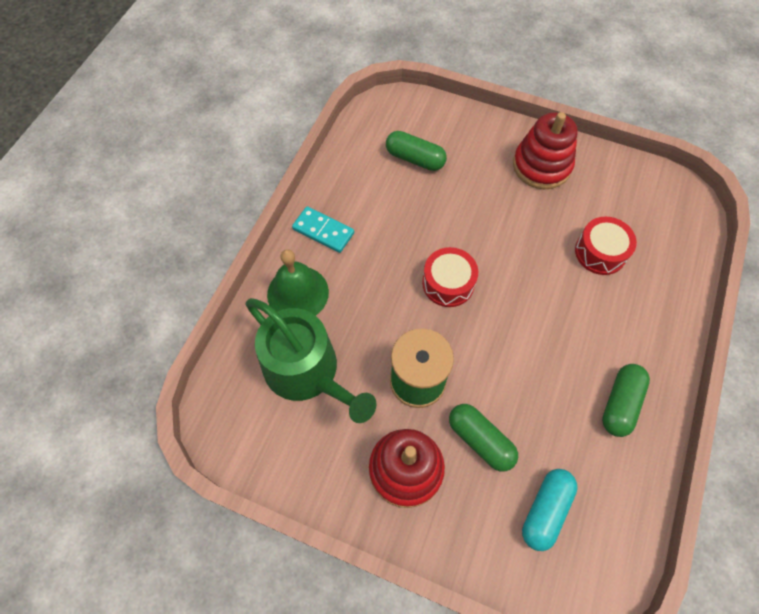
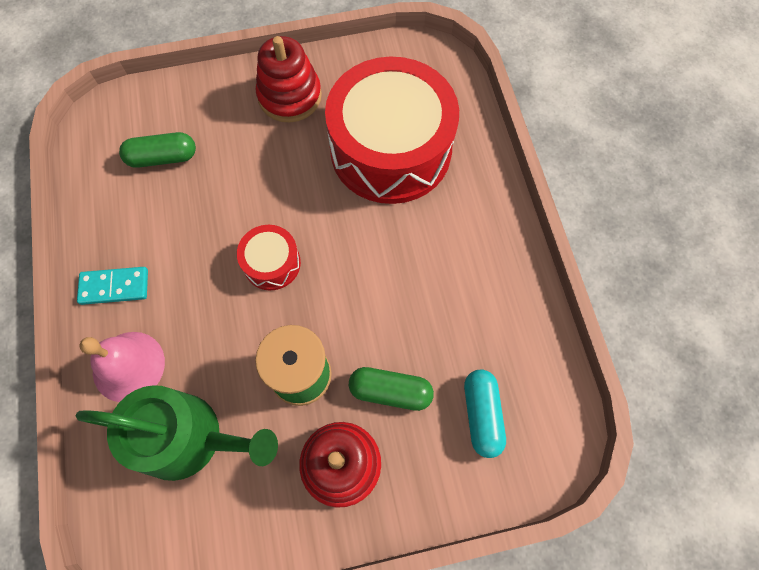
camera: 35 degrees left, 5 degrees up
green bell [267,249,329,316] -> pink bell [79,332,165,402]
red drum [575,217,637,275] -> red drum [325,57,459,204], size x2.28
green capsule [602,364,650,437] -> none

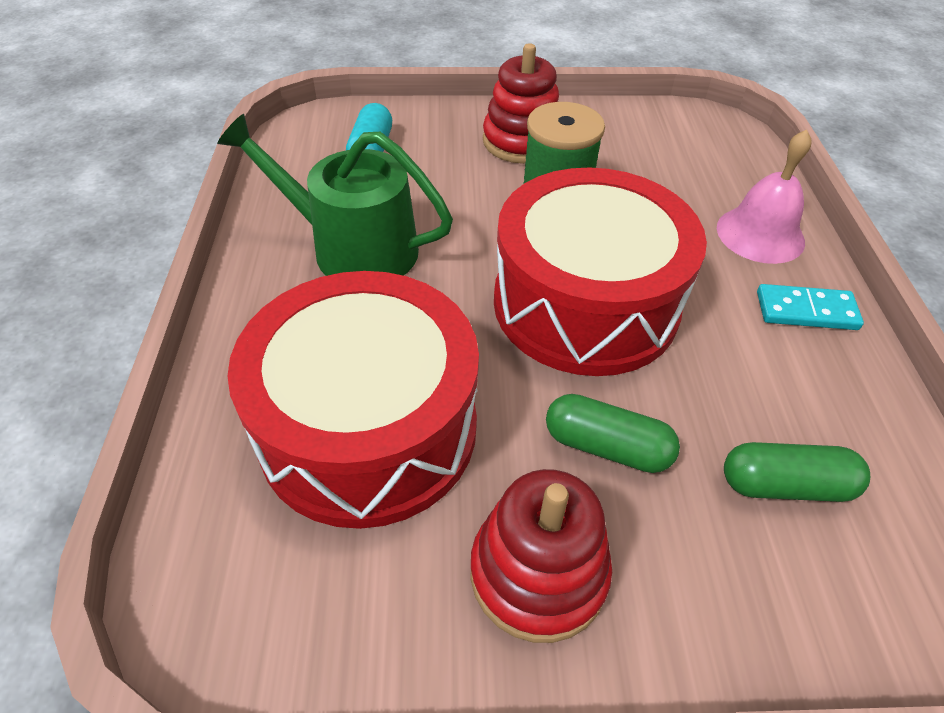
camera: 170 degrees left, 20 degrees down
green watering can [76,385,278,481] -> green watering can moved to [217,114,453,276]
red drum [237,225,301,290] -> red drum [494,167,707,376], size x2.28
green capsule [349,367,434,411] -> green capsule moved to [546,394,680,473]

